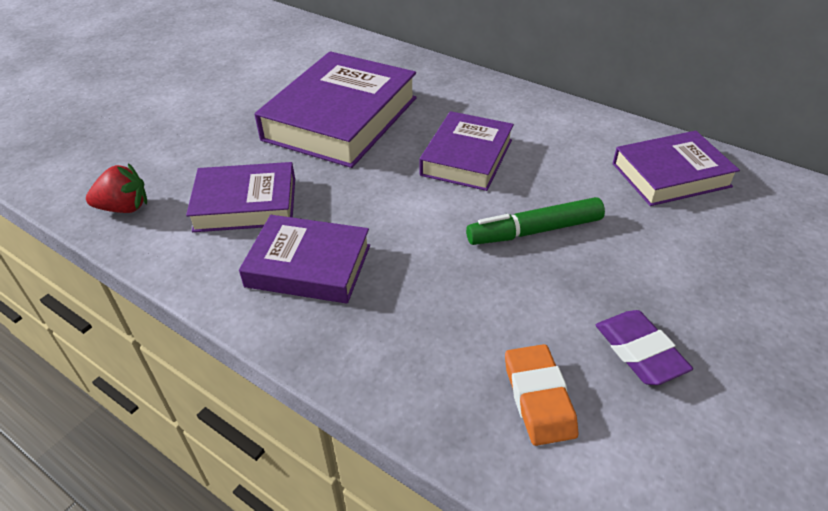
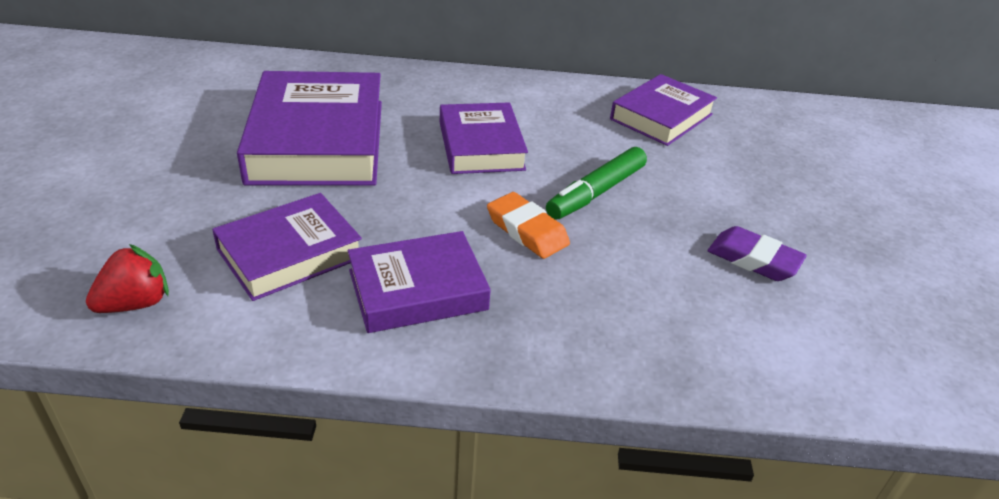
camera: 35 degrees left, 5 degrees down
orange eraser [505,344,579,446] -> orange eraser moved to [487,192,570,259]

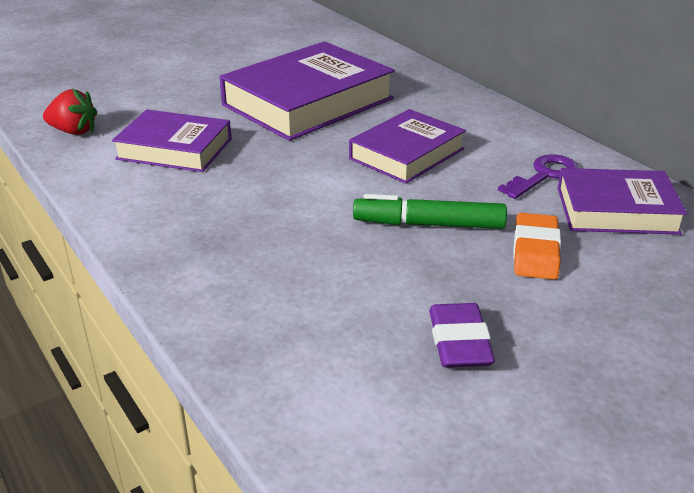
camera: 55 degrees right, 5 degrees down
purple book [348,231,491,333] -> none
orange eraser [487,192,570,259] -> orange eraser moved to [513,213,561,280]
none -> purple key [498,154,578,199]

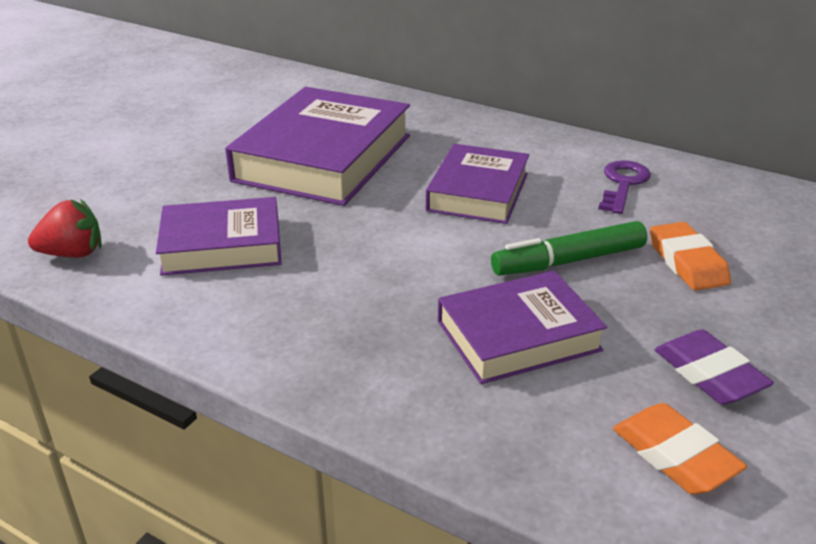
camera: 25 degrees left, 0 degrees up
purple book [558,168,687,235] -> purple book moved to [438,271,607,384]
none -> orange eraser [613,403,747,494]

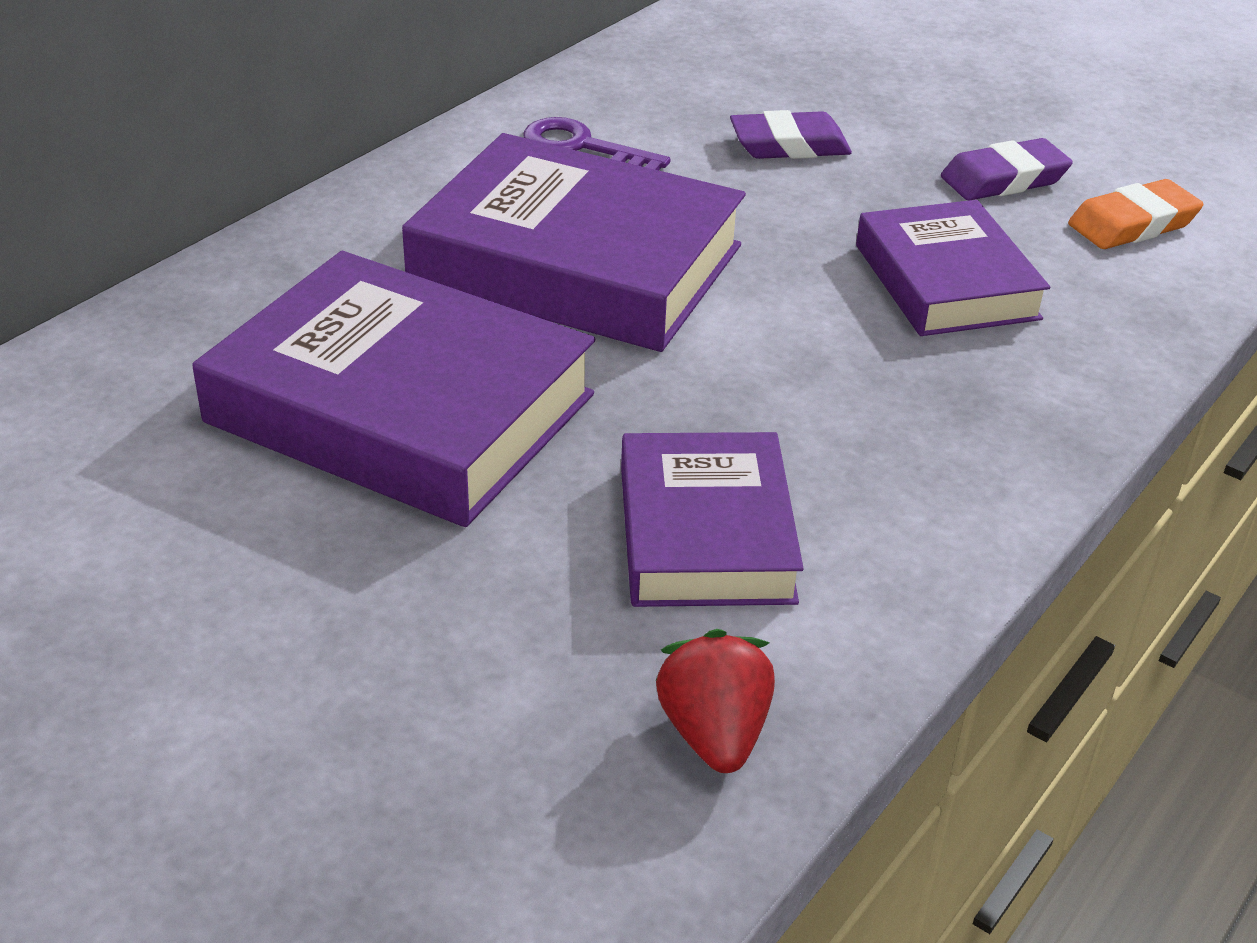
camera: 85 degrees left, 5 degrees up
purple book [426,144,529,224] -> purple book [402,133,746,352], size x1.63
green marker [491,221,647,275] -> none
orange eraser [650,222,731,291] -> purple eraser [730,110,852,159]

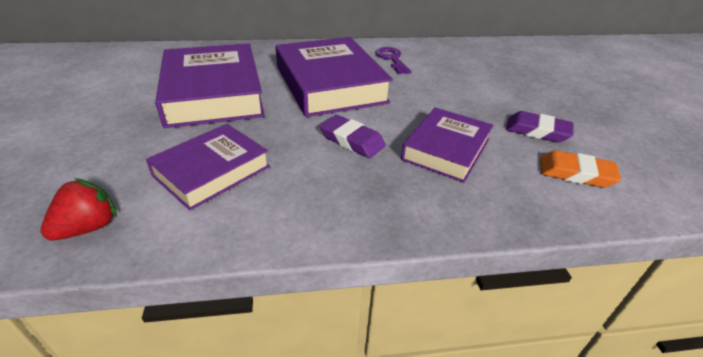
camera: 45 degrees right, 0 degrees up
purple eraser [730,110,852,159] -> purple eraser moved to [320,115,386,158]

